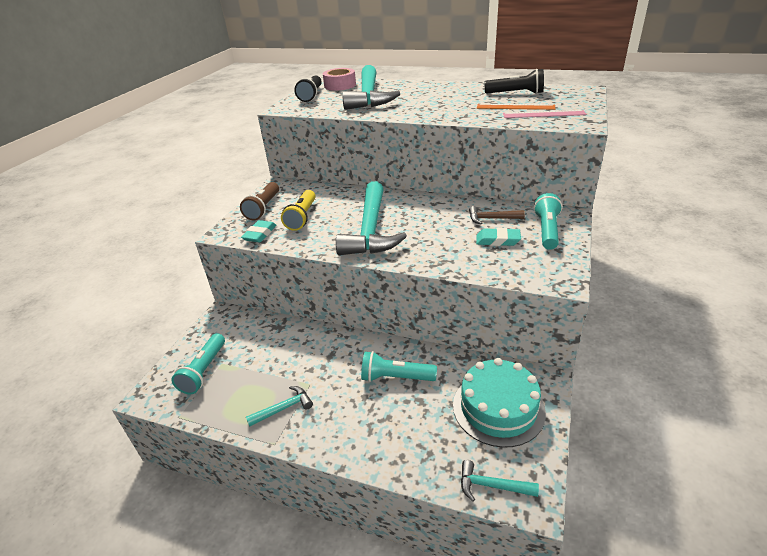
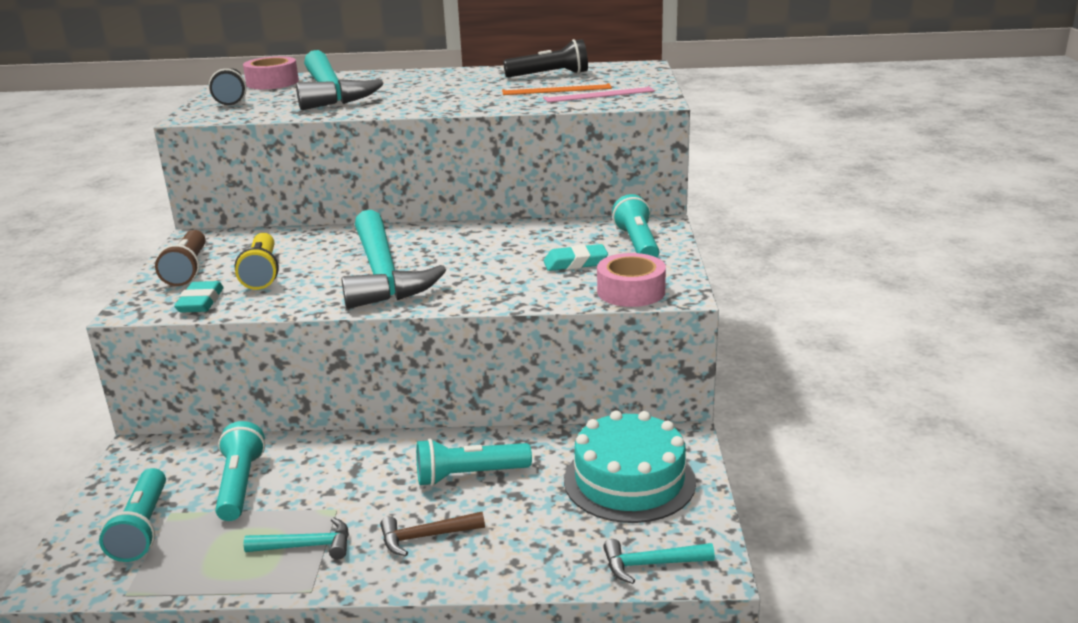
camera: 20 degrees left, 10 degrees down
turquoise hammer [246,386,313,427] -> turquoise hammer turned 45 degrees clockwise [243,517,349,559]
brown hammer [469,206,525,224] -> brown hammer moved to [380,512,485,556]
none -> turquoise flashlight [215,421,265,521]
none -> pink tape [597,253,666,307]

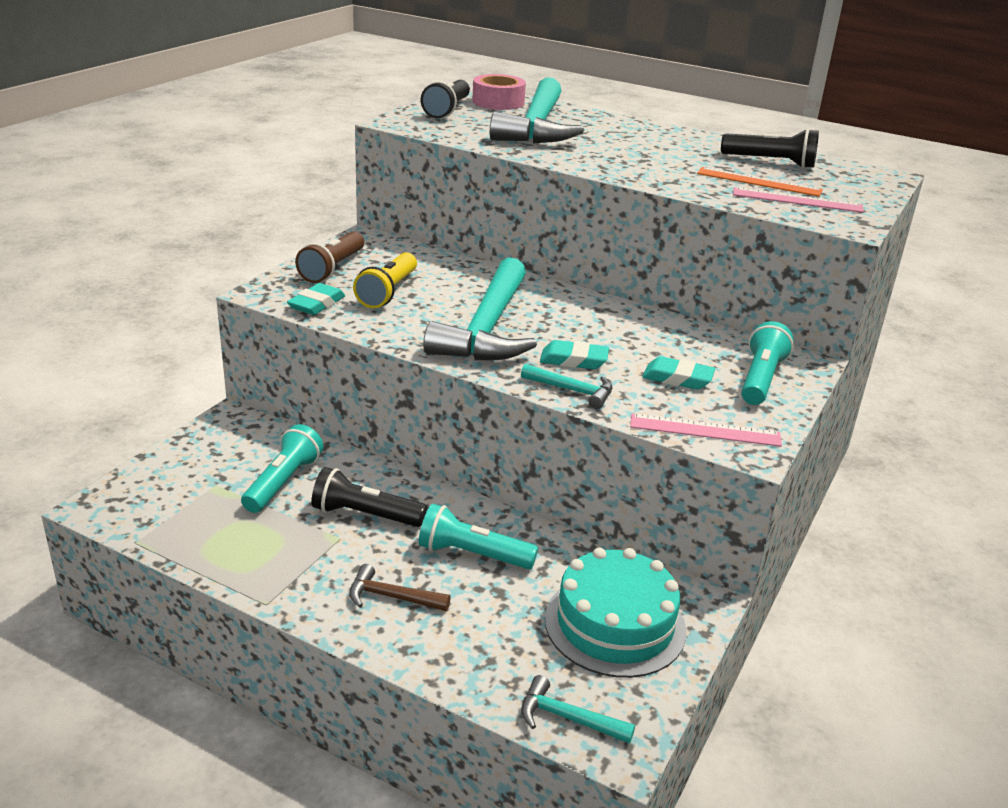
camera: 25 degrees right, 5 degrees up
turquoise flashlight [99,468,166,562] -> none
turquoise hammer [243,517,349,559] -> turquoise hammer moved to [521,364,612,409]
pink tape [597,253,666,307] -> pink ruler [630,413,782,447]
none -> black flashlight [312,467,427,527]
none -> turquoise eraser [540,340,609,369]

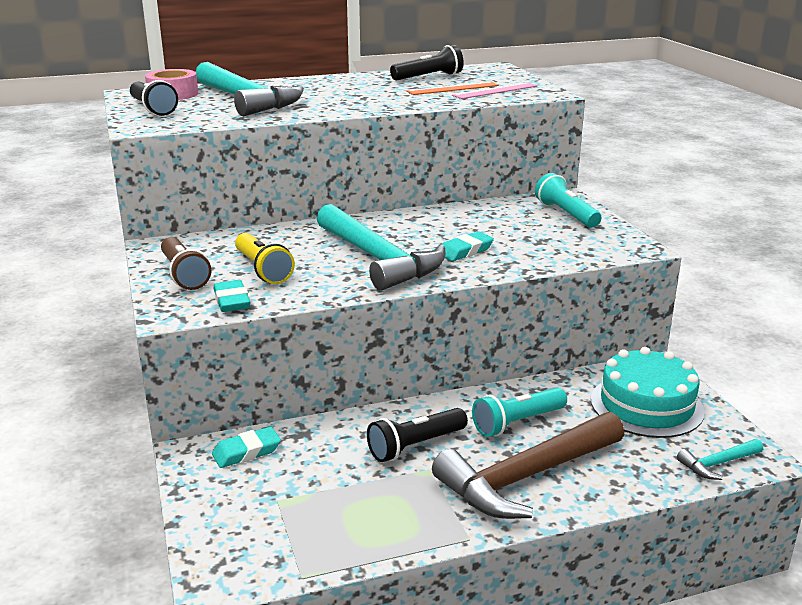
camera: 45 degrees left, 5 degrees down
turquoise flashlight [241,424,323,513] -> none
brown hammer [349,564,451,611] -> brown hammer [432,412,624,519], size x2.25
turquoise hammer [521,364,612,409] -> none
pink ruler [630,413,782,447] -> none
turquoise eraser [642,356,715,389] -> turquoise eraser moved to [212,427,281,468]

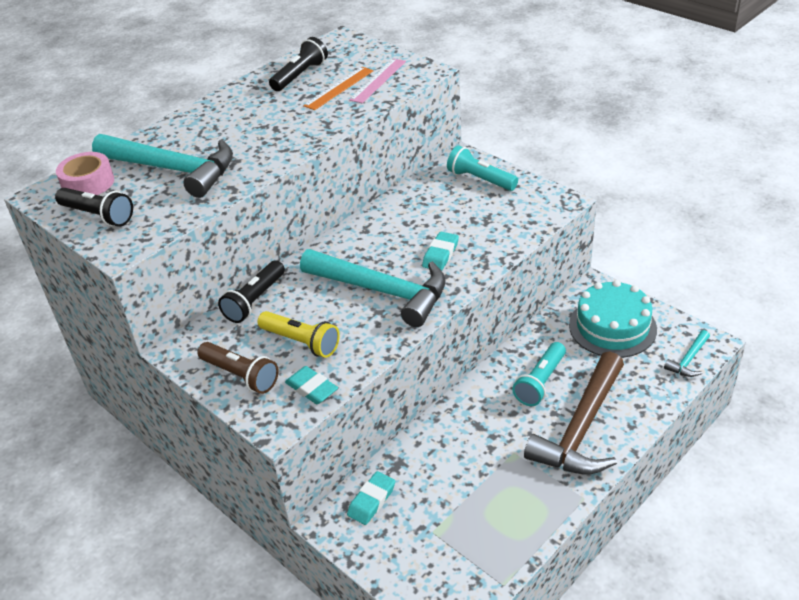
camera: 25 degrees left, 15 degrees up
black flashlight [367,408,468,462] -> black flashlight moved to [218,260,285,323]

